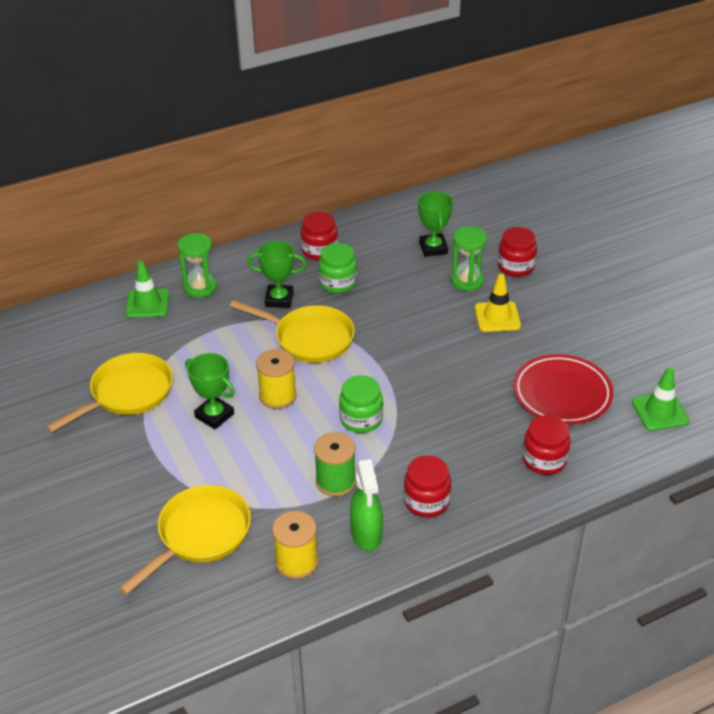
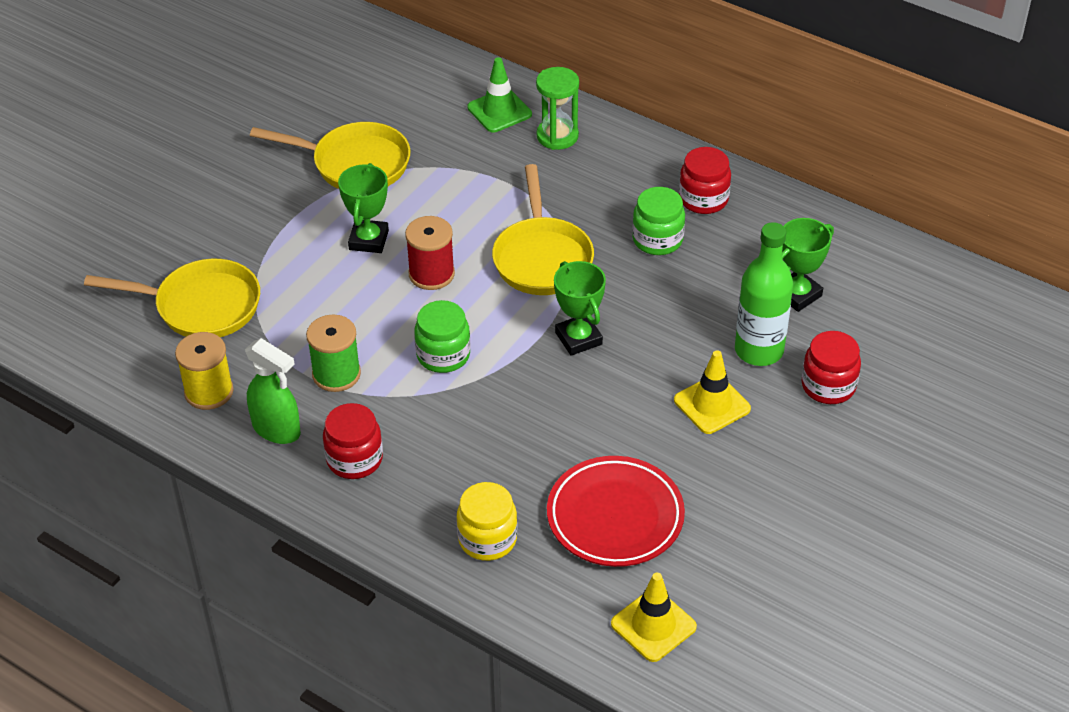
camera: 60 degrees right, 5 degrees up
green trophy [247,241,307,308] -> green trophy moved to [554,261,606,356]
yellow spool [256,349,297,409] -> red spool [405,216,455,290]
green spray bottle [350,458,383,551] -> green spray bottle turned 105 degrees counterclockwise [245,338,301,444]
green hourglass [451,226,487,291] -> green bottle [735,222,793,366]
red jar [523,415,571,475] -> yellow jar [457,482,517,561]
green traffic cone [632,367,689,431] -> yellow traffic cone [611,573,697,662]

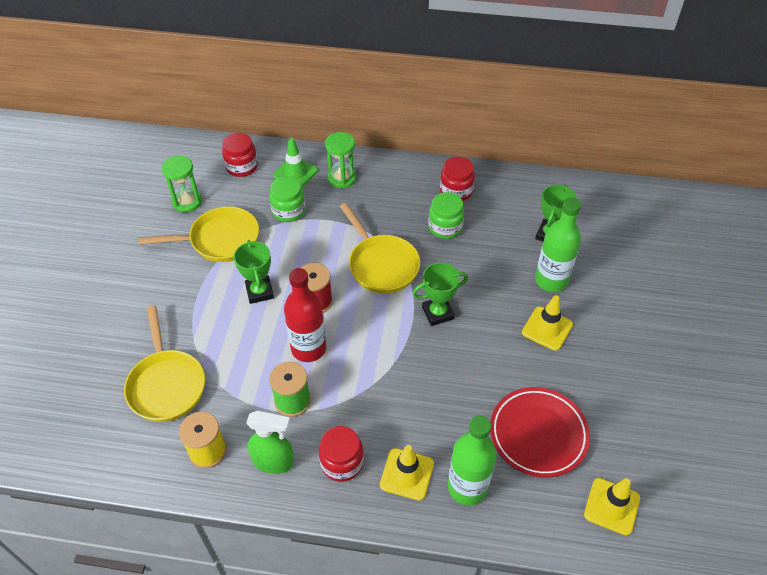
camera: 25 degrees left, 5 degrees up
yellow pan [84,259,260,337] -> yellow pan turned 90 degrees clockwise [124,305,205,422]
green jar [414,300,470,373] -> green jar moved to [269,176,306,222]
yellow jar [457,482,517,561] -> green bottle [448,415,497,505]
green trophy [554,261,606,356] -> green trophy turned 60 degrees counterclockwise [413,263,468,326]
red jar [802,331,861,404] -> red jar moved to [222,133,258,177]
none -> green hourglass [162,156,202,213]
none -> red bottle [284,268,326,362]
none -> yellow traffic cone [380,445,434,501]

